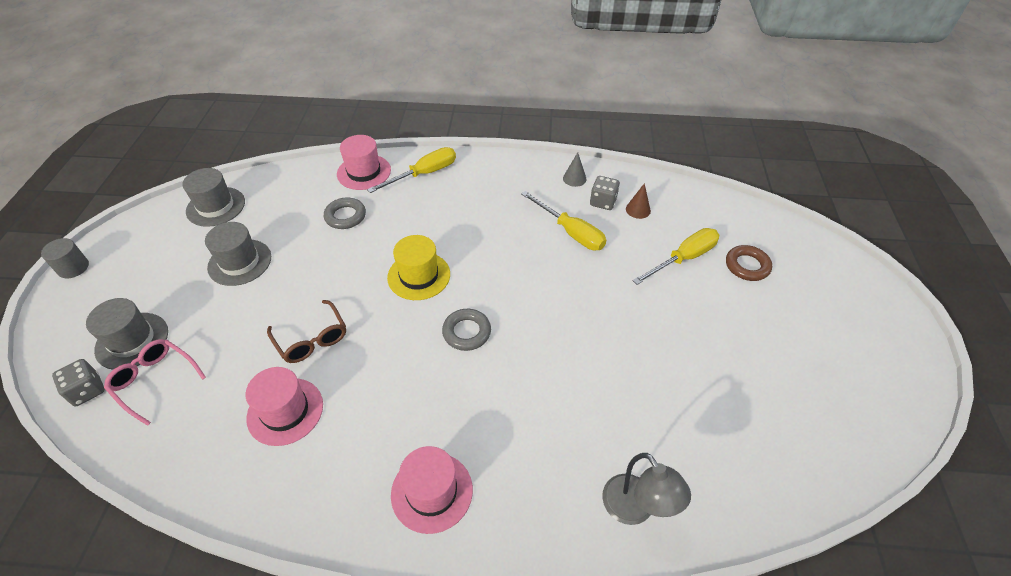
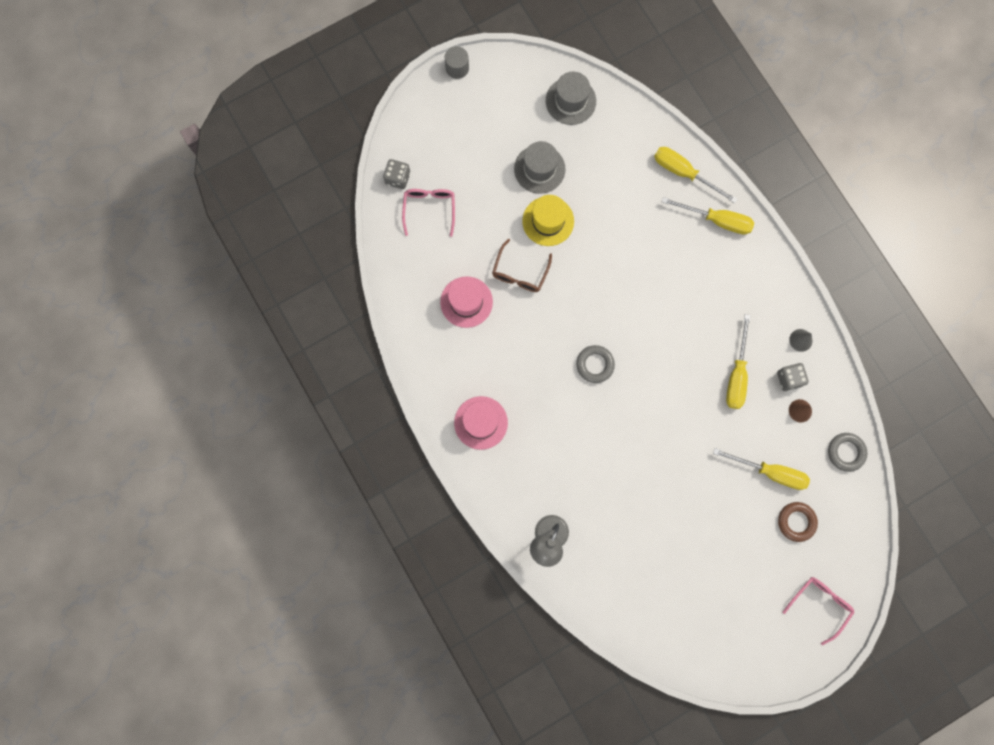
camera: 55 degrees right, 30 degrees up
grey hat [86,298,168,370] -> none
grey ring [324,197,366,229] -> grey ring moved to [828,433,867,472]
pink hat [337,135,391,190] -> yellow screwdriver [654,147,737,204]
yellow hat [387,235,450,300] -> yellow hat moved to [522,195,574,246]
none -> pink glasses [783,577,855,645]

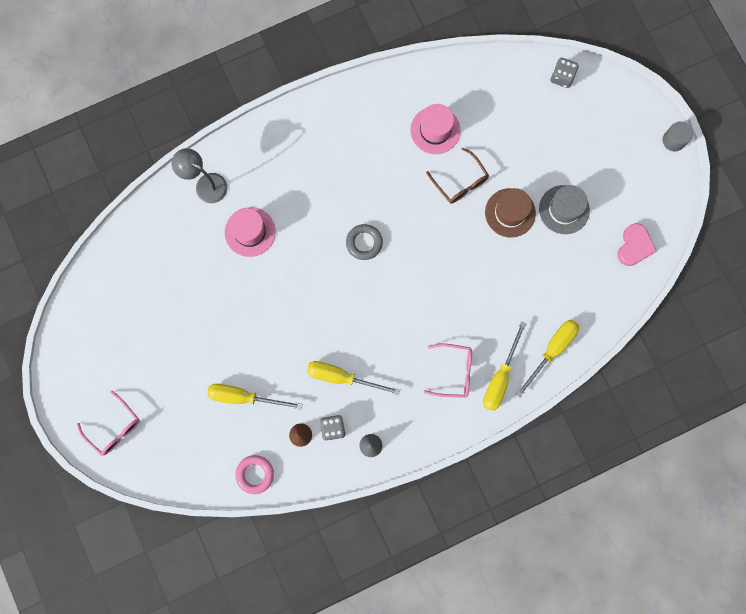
camera: 95 degrees right, 0 degrees up
pink glasses [402,189,455,237] -> pink glasses moved to [423,344,472,398]
pink hat [454,396,508,450] -> pink hat moved to [225,207,276,257]
brown glasses [492,238,552,292] -> brown glasses turned 150 degrees counterclockwise [426,147,489,204]
yellow hat [522,195,574,246] -> brown hat [485,188,536,238]
grey hat [546,72,596,125] -> pink heart [617,223,657,266]
yellow screwdriver [713,448,810,490] -> yellow screwdriver turned 75 degrees clockwise [207,384,302,409]
brown ring [778,502,818,542] -> none
grey ring [828,433,867,472] -> pink ring [235,455,274,494]

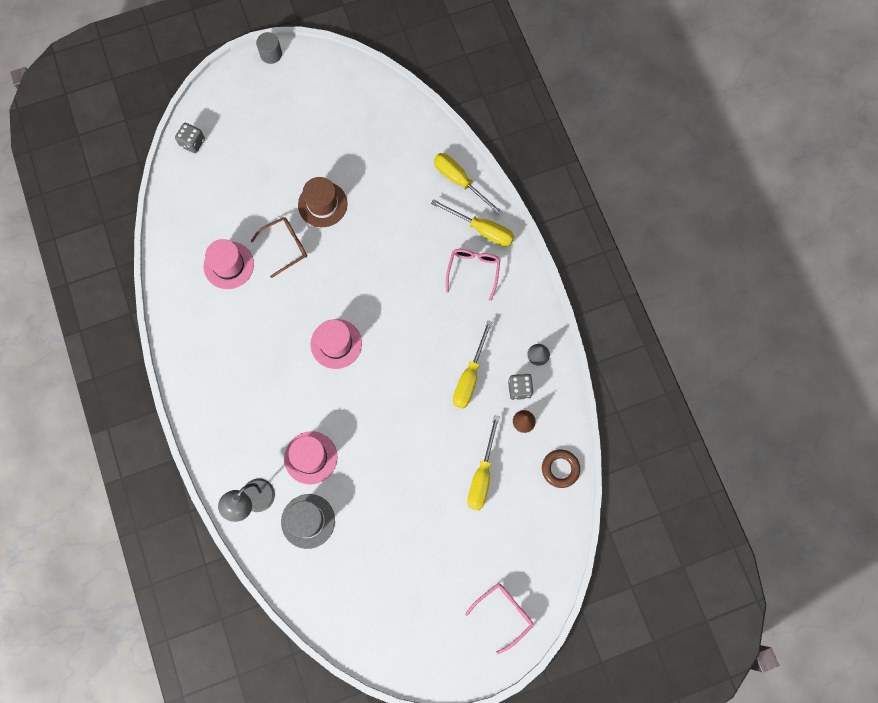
camera: 85 degrees left, 5 degrees down
pink ring [235,455,274,494] -> brown ring [542,449,580,488]
grey ring [346,224,383,260] -> pink hat [310,319,362,369]
grey hat [539,185,590,234] -> grey hat moved to [281,494,335,549]
pink heart [617,223,657,266] -> none

